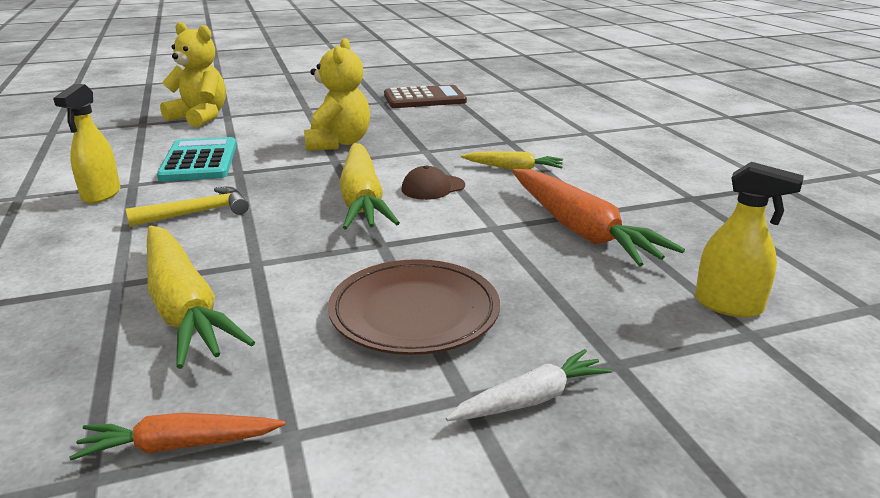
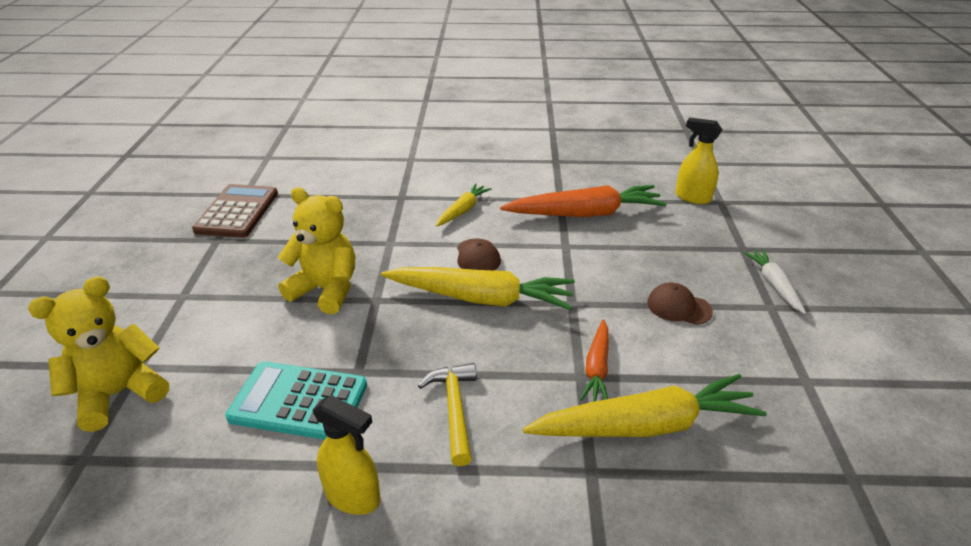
camera: 70 degrees left, 10 degrees up
orange carrot [69,413,285,460] -> orange carrot moved to [580,319,609,402]
brown plate [328,259,500,355] -> brown cap [647,283,713,325]
yellow spray bottle [695,162,804,318] -> yellow spray bottle turned 105 degrees counterclockwise [675,118,723,204]

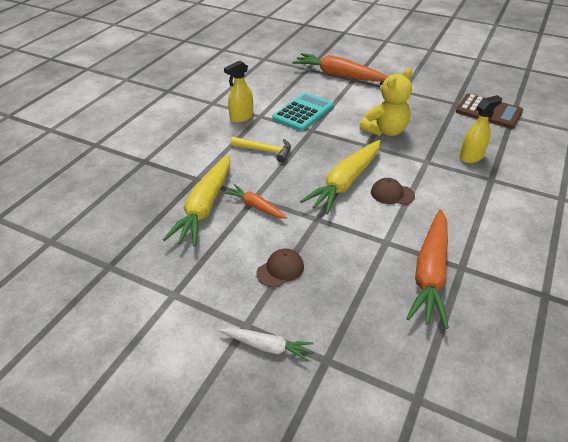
camera: 115 degrees right, 5 degrees up
yellow teddy bear [28,276,169,432] -> orange carrot [292,53,388,82]
yellow carrot [436,183,492,227] -> none
yellow spray bottle [675,118,723,204] -> yellow spray bottle moved to [459,95,502,163]

